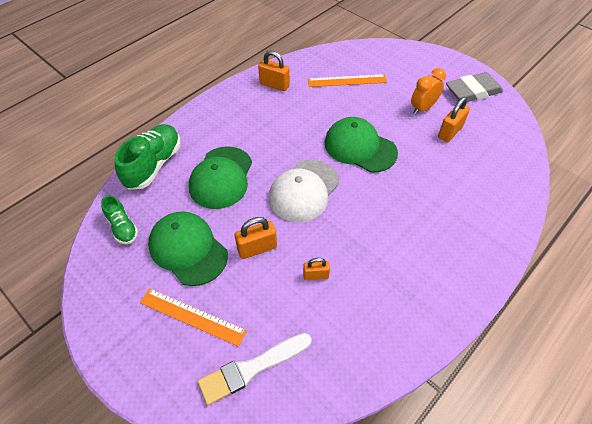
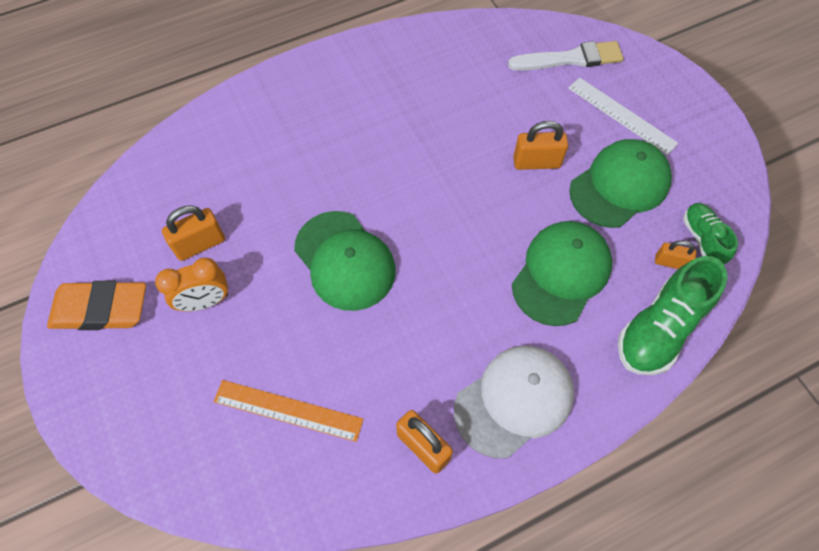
camera: 160 degrees left, 10 degrees up
orange ruler [140,288,247,347] -> white ruler [568,77,679,155]
green cap [148,212,228,286] -> green cap turned 105 degrees counterclockwise [569,139,672,228]
white cap [269,160,339,222] -> white cap moved to [454,346,574,458]
orange padlock [303,258,330,280] -> orange padlock moved to [655,240,696,269]
grey eraser [446,72,503,102] -> orange eraser [47,281,146,330]

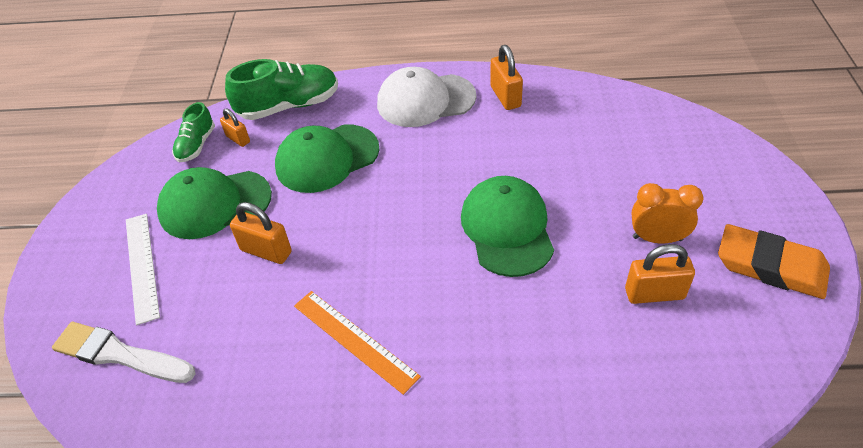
camera: 150 degrees left, 15 degrees down
orange ruler [214,380,364,442] -> orange ruler moved to [294,291,421,395]

